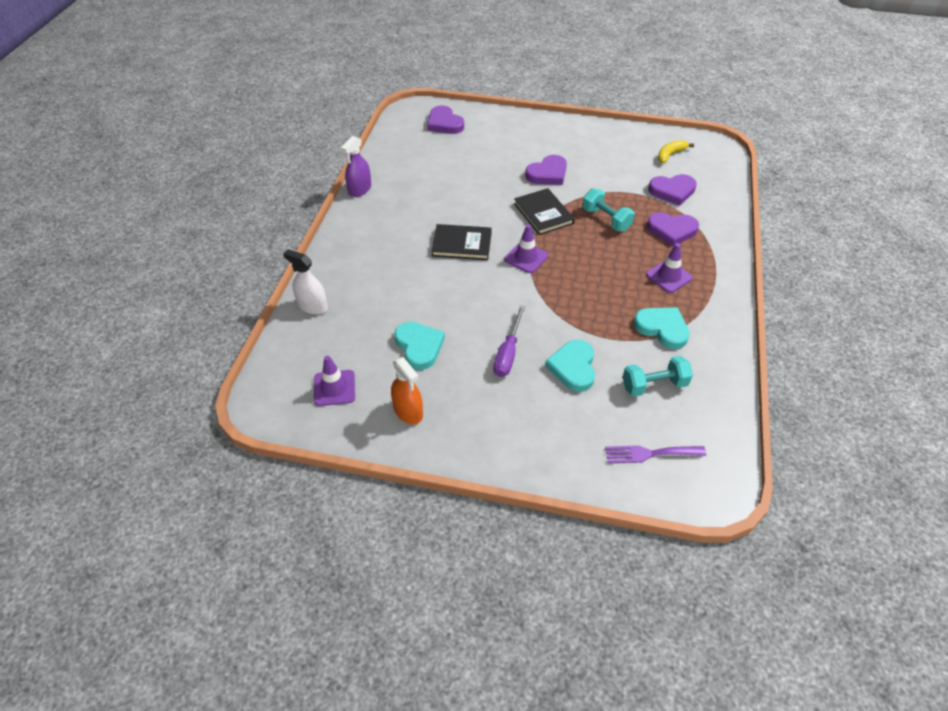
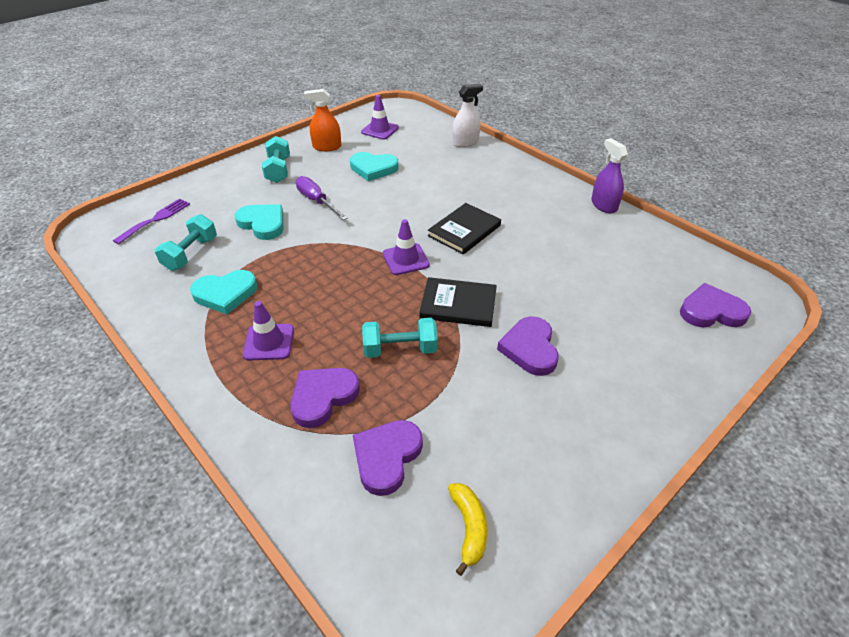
camera: 125 degrees right, 5 degrees down
none -> turquoise dumbbell [262,136,290,183]

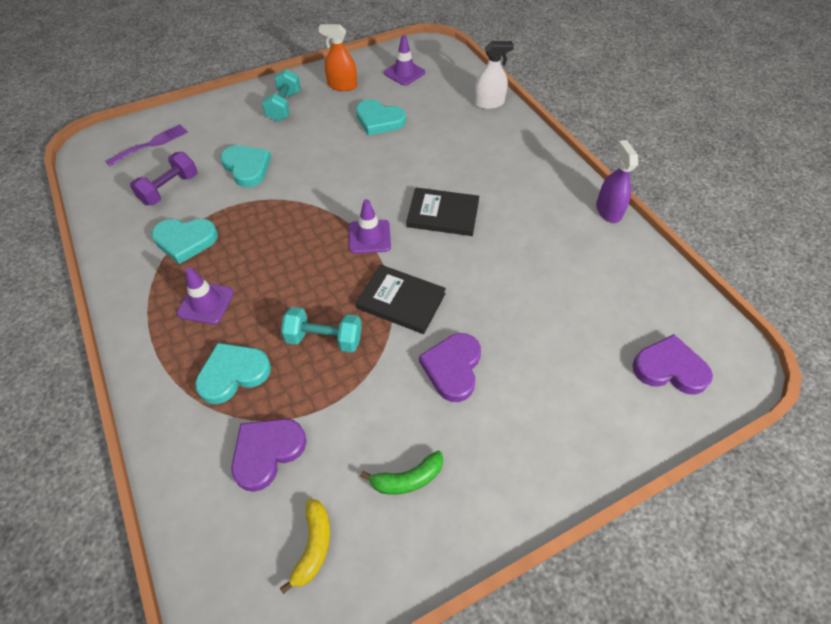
camera: 15 degrees right, 10 degrees up
turquoise dumbbell [155,214,217,271] -> purple dumbbell [130,152,198,205]
purple heart [290,368,360,428] -> turquoise heart [195,343,271,404]
purple screwdriver [296,176,348,220] -> none
black book [428,203,501,255] -> black book turned 45 degrees clockwise [406,187,479,236]
none -> green banana [360,451,443,494]

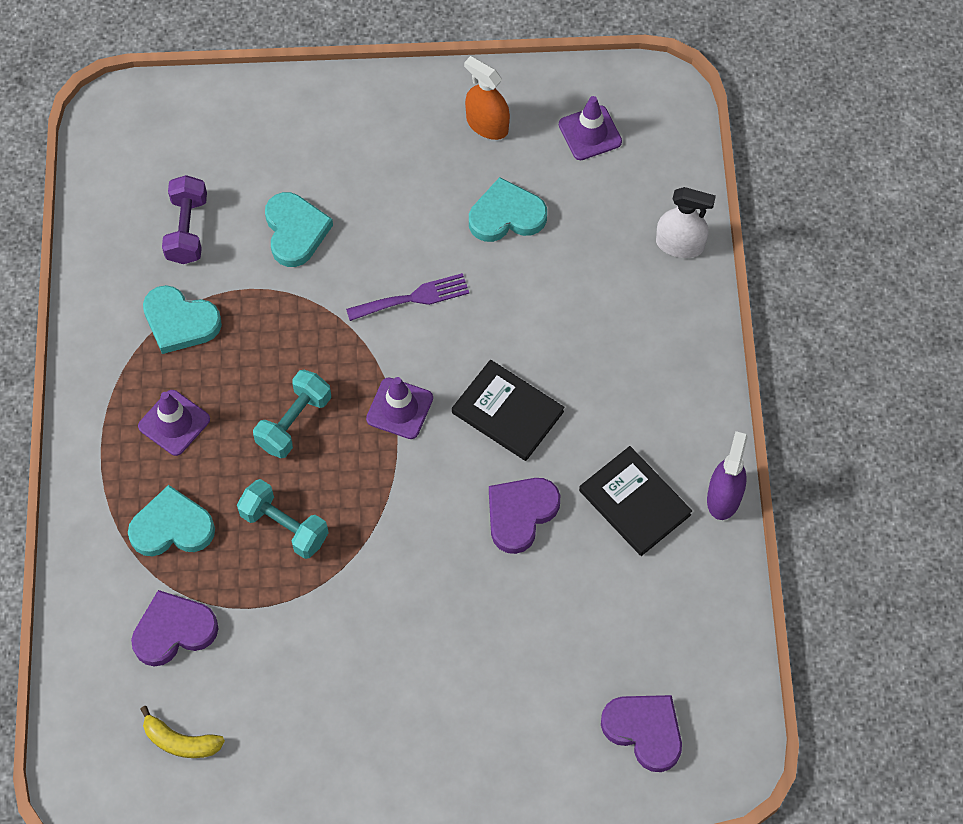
camera: 25 degrees right, 10 degrees up
purple fork [105,124,188,166] -> purple fork moved to [346,273,469,321]
purple dumbbell [130,152,198,205] -> purple dumbbell turned 60 degrees counterclockwise [162,175,207,264]
turquoise dumbbell [262,69,301,122] -> turquoise dumbbell moved to [253,370,331,458]
yellow banana [280,498,330,594] -> yellow banana turned 75 degrees clockwise [140,706,225,758]
turquoise heart [356,99,406,135] -> turquoise heart turned 120 degrees clockwise [469,177,547,242]
black book [356,264,446,334] -> black book moved to [579,446,692,556]
green banana [360,451,443,494] -> none
purple heart [419,333,481,402] -> purple heart moved to [489,478,560,554]

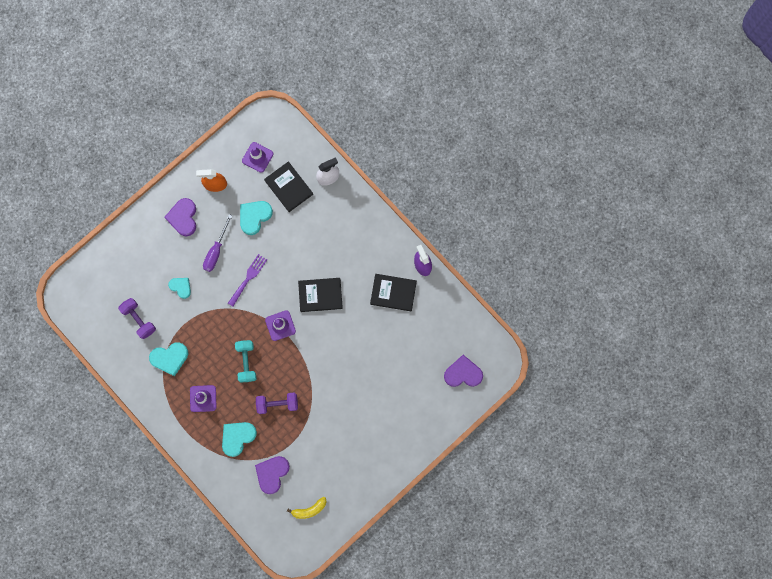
camera: 40 degrees left, 15 degrees up
turquoise dumbbell [237,479,329,559] -> purple dumbbell [256,393,298,414]
turquoise heart [265,192,333,267] -> turquoise heart [168,278,191,299], size x0.64
purple heart [489,478,560,554] -> purple heart moved to [164,198,196,236]
none -> purple screwdriver [203,214,232,272]
none -> black book [264,161,313,212]

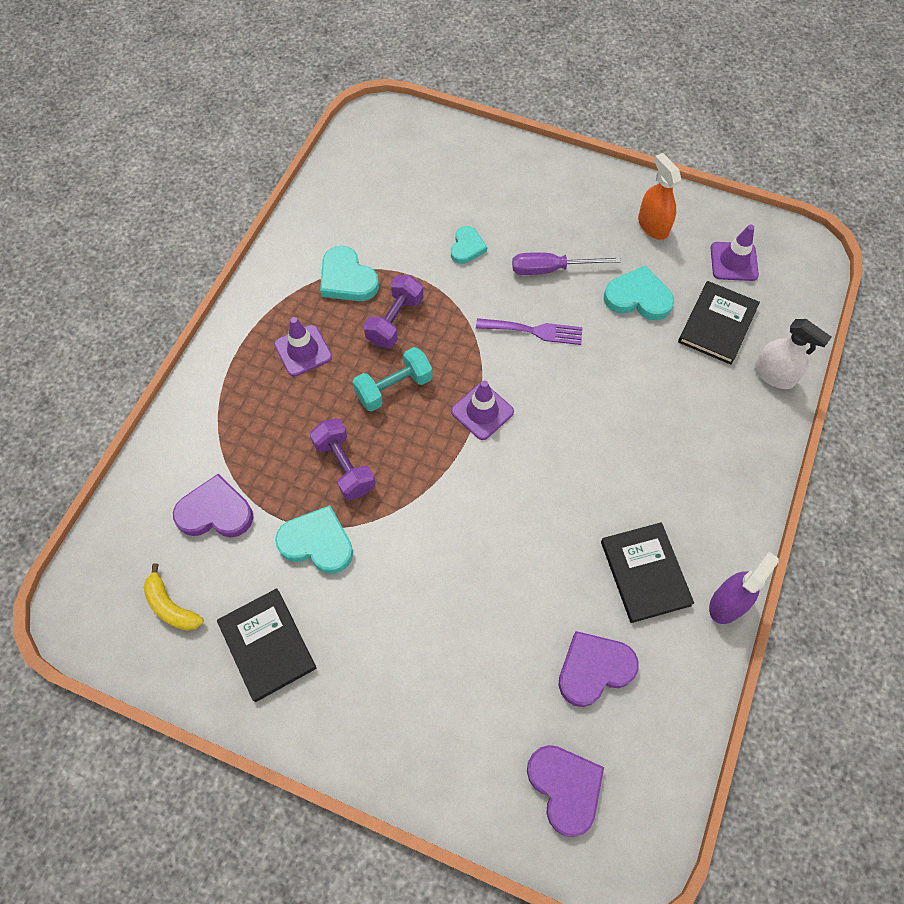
camera: 65 degrees right, 15 degrees down
purple dumbbell [118,298,156,339] -> purple dumbbell moved to [363,275,424,348]
purple heart [164,198,196,236] -> purple heart moved to [559,631,639,707]
turquoise heart [222,422,257,457] -> turquoise heart moved to [275,505,353,574]
black book [298,278,343,312] -> black book moved to [217,588,317,702]

